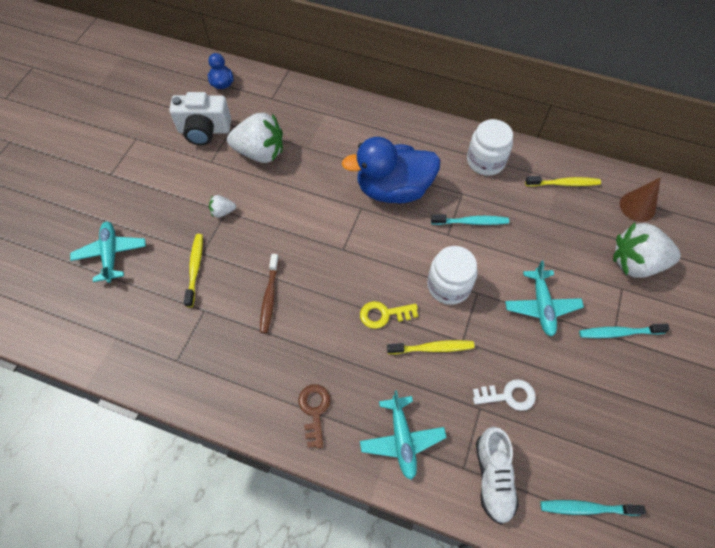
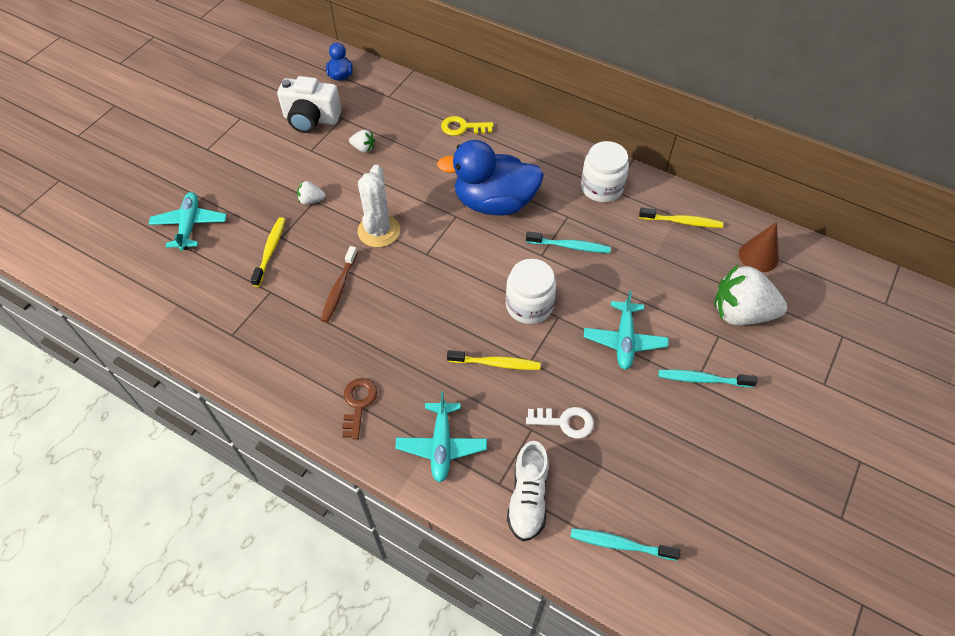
camera: 10 degrees right, 5 degrees down
white strawberry [227,113,283,163] -> white strawberry [349,130,375,153], size x0.44
yellow key [360,301,418,329] -> yellow key moved to [441,116,494,136]
none -> white cactus [358,165,400,247]

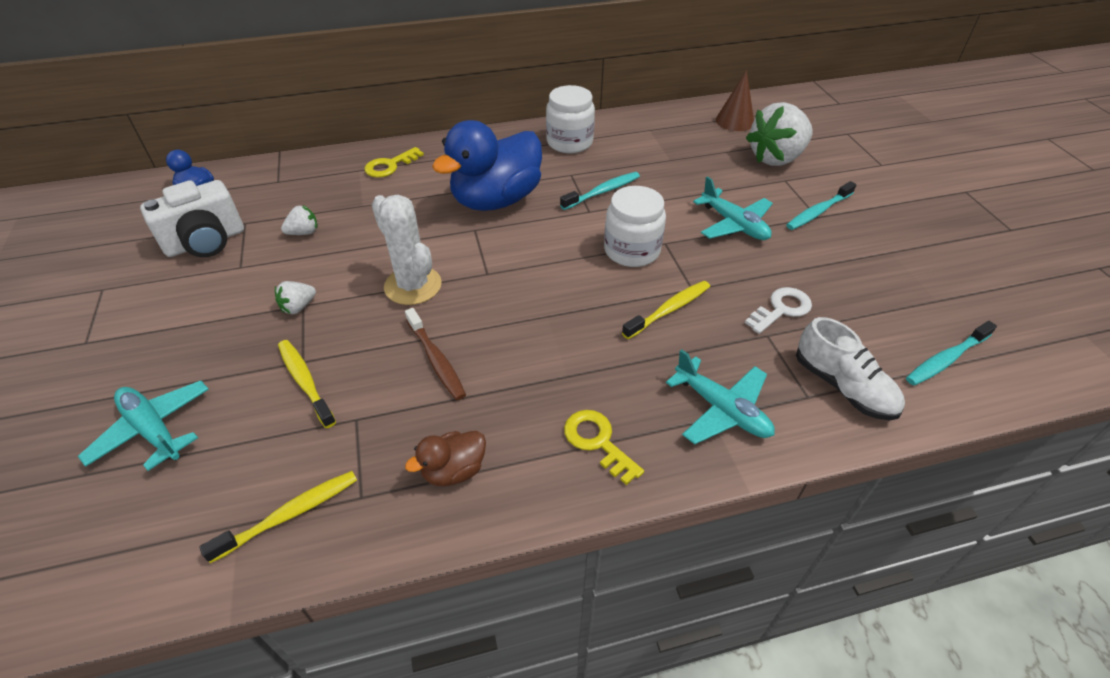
camera: 45 degrees left, 10 degrees down
brown key [342,378,377,439] -> yellow key [564,410,644,485]
yellow toothbrush [639,207,723,228] -> yellow toothbrush moved to [199,471,357,563]
none -> brown duck [405,431,486,486]

